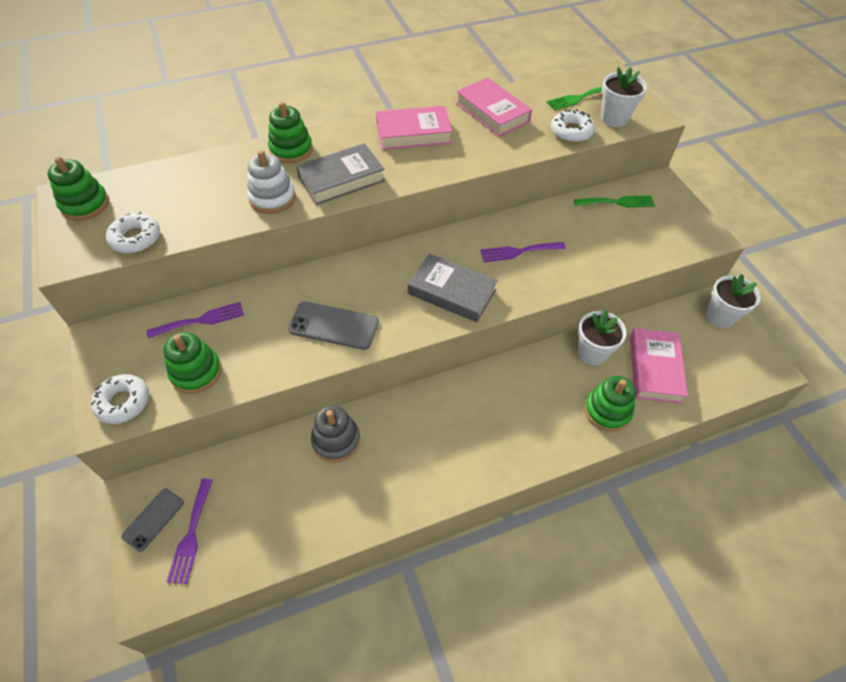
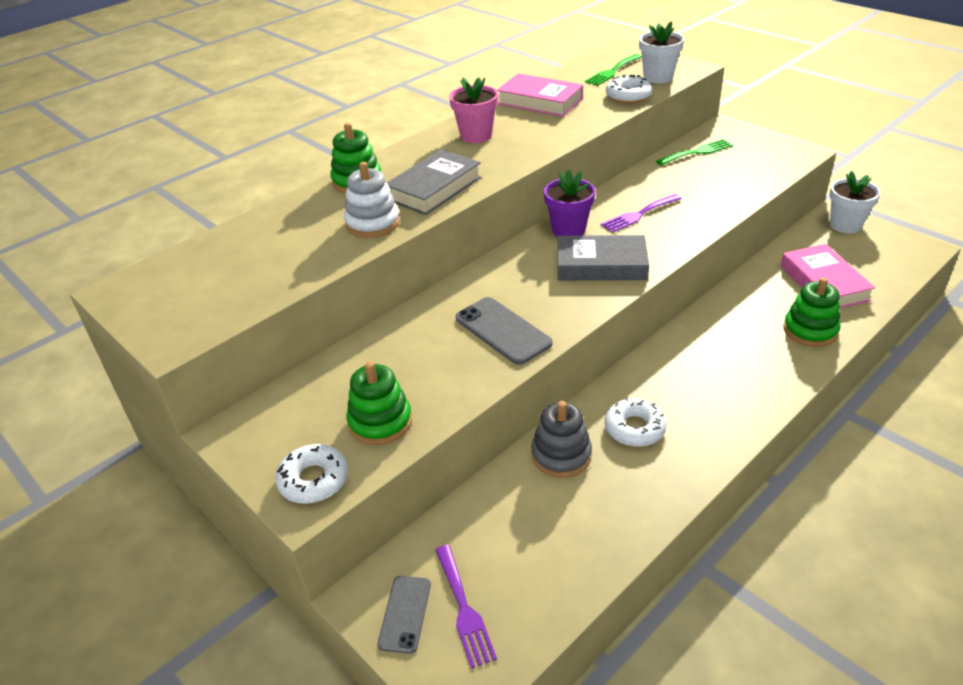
camera: 20 degrees left, 15 degrees down
green stacking toy [48,156,109,221] -> none
white donut [106,212,160,254] -> white donut moved to [605,397,667,447]
purple fork [147,302,244,338] -> none
grey phone [288,302,379,350] -> grey phone turned 60 degrees clockwise [456,297,553,365]
pink book [376,106,452,150] -> pink flower pot [449,78,498,143]
white flower pot [578,310,627,365] -> none
none -> purple flower pot [544,169,595,237]

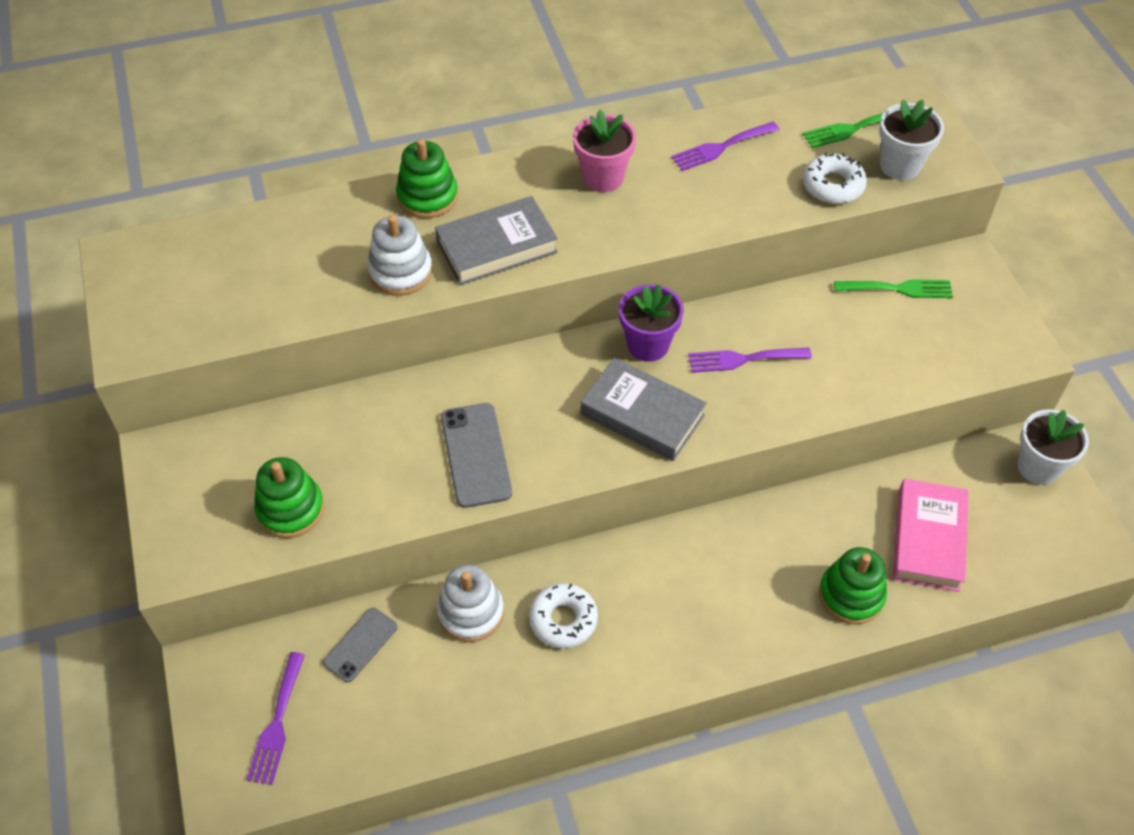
camera: 25 degrees right, 15 degrees up
white donut [275,444,348,504] -> none
grey phone [378,576,431,654] -> grey phone moved to [323,608,398,682]
pink book [497,73,583,117] -> purple fork [671,122,779,171]
grey stacking toy [531,401,592,478] -> white stacking toy [437,565,504,642]

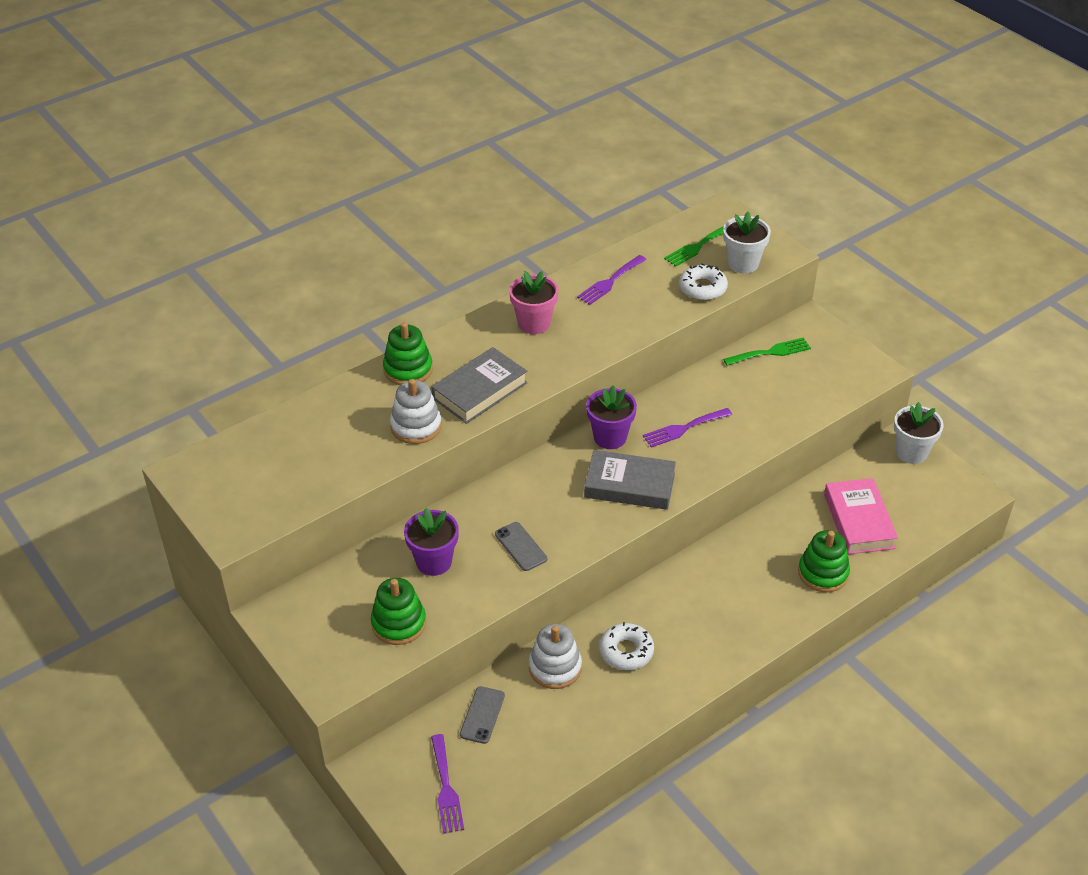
camera: 20 degrees left, 10 degrees down
grey phone [441,403,512,508] -> grey phone [495,522,547,571], size x0.65
none -> purple flower pot [404,508,459,576]

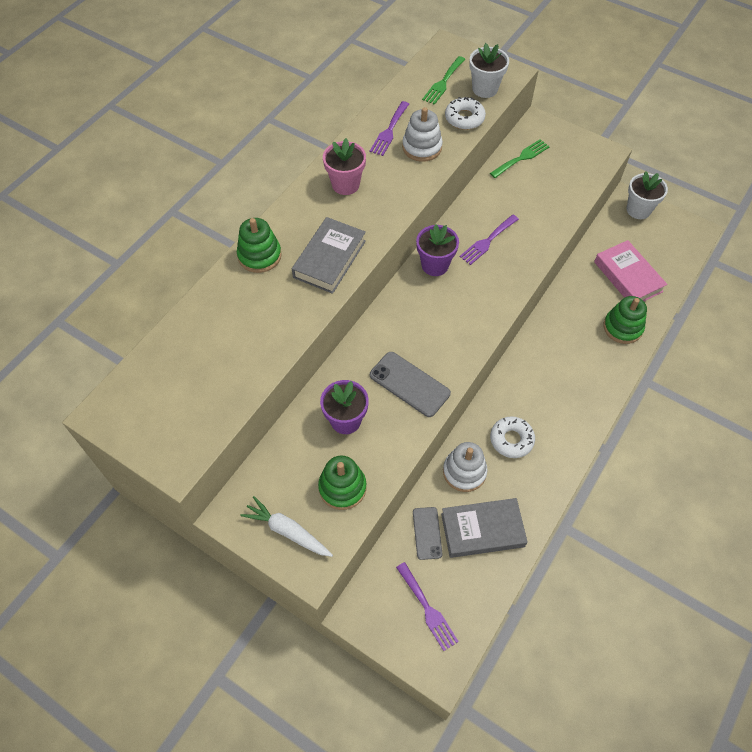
camera: 20 degrees left, 15 degrees up
white stacking toy [390,379,442,444] -> white stacking toy moved to [402,107,443,162]
grey phone [495,522,547,571] -> grey phone [370,352,451,417], size x1.54
grey book [584,450,676,510] -> grey book moved to [441,498,528,558]
none -> white carrot [240,496,333,557]

